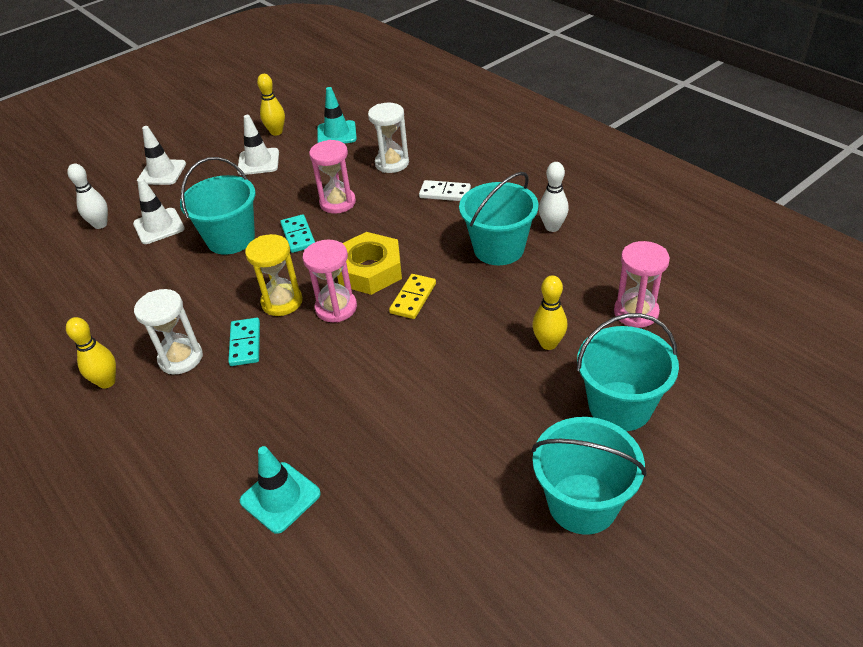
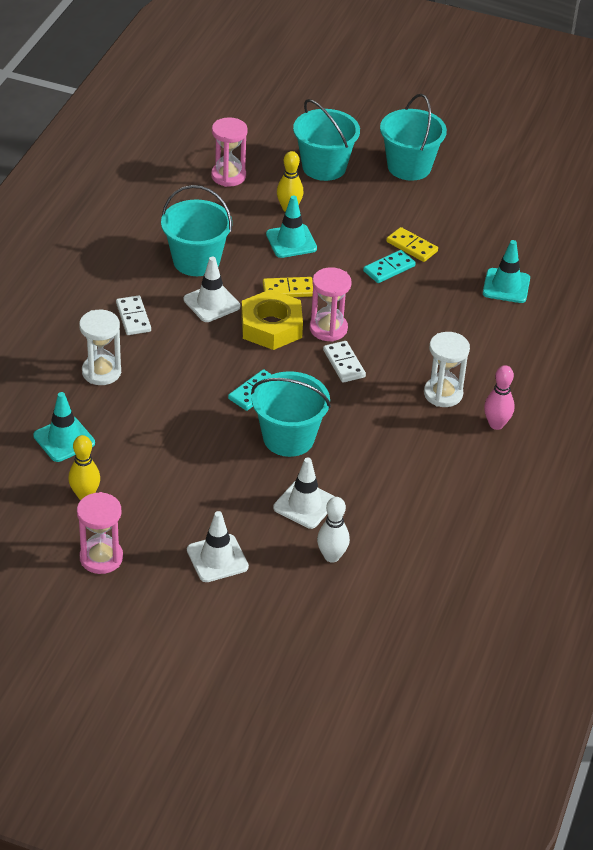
camera: 125 degrees left, 0 degrees up
yellow bowling pin [66,317,116,389] -> pink bowling pin [484,365,515,430]
turquoise domino [228,318,260,366] -> turquoise domino moved to [363,250,416,283]
white traffic cone [237,115,279,175] -> white traffic cone moved to [184,257,240,322]
yellow hourglass [245,234,302,316] -> white domino [323,341,366,383]
pink hourglass [309,140,356,214] -> pink hourglass moved to [77,492,123,574]
white bowling pin [539,162,569,232] -> none
none -> turquoise traffic cone [266,195,317,258]
none -> yellow domino [386,227,438,262]

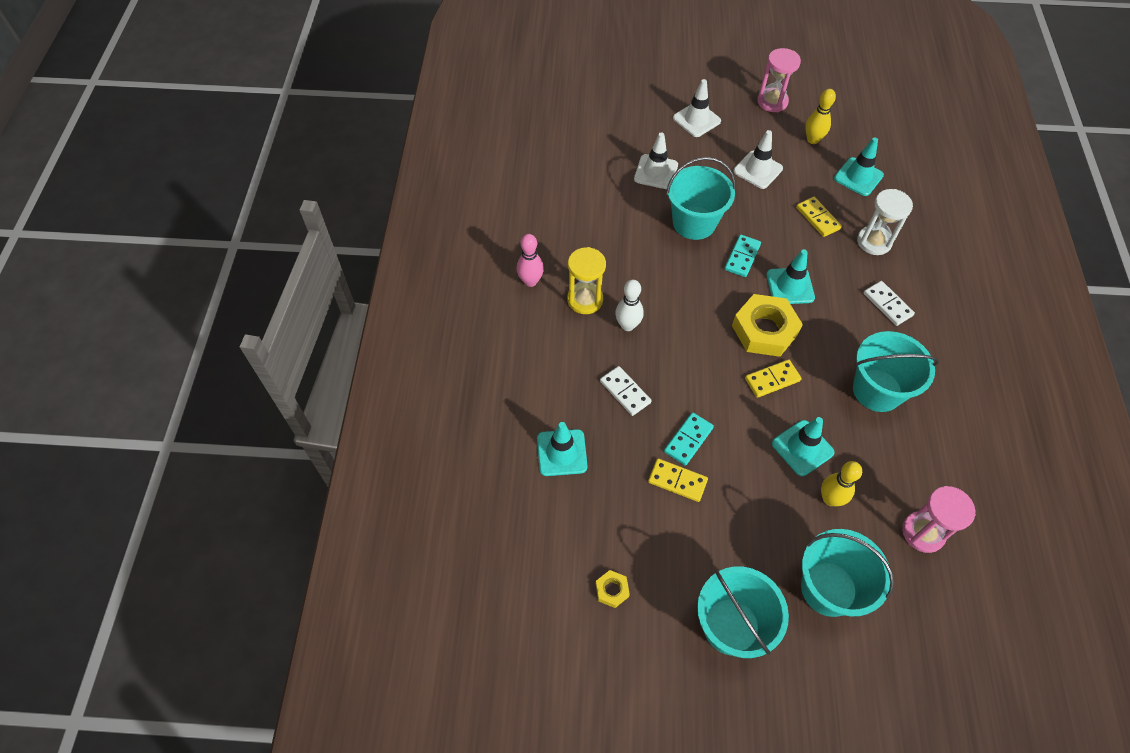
camera: 165 degrees right, 15 degrees up
white traffic cone [184,257,240,322] -> white traffic cone moved to [733,130,783,189]
pink hourglass [310,267,352,342] -> none
white bowling pin [317,497,350,563] -> white bowling pin moved to [615,280,644,331]
white domino [323,341,366,383] -> white domino moved to [600,366,652,416]
white hourglass [424,332,470,407] -> yellow hourglass [567,247,606,314]
none -> yellow nut [596,570,630,608]
none -> turquoise traffic cone [767,249,815,304]
none -> yellow domino [796,197,842,237]

